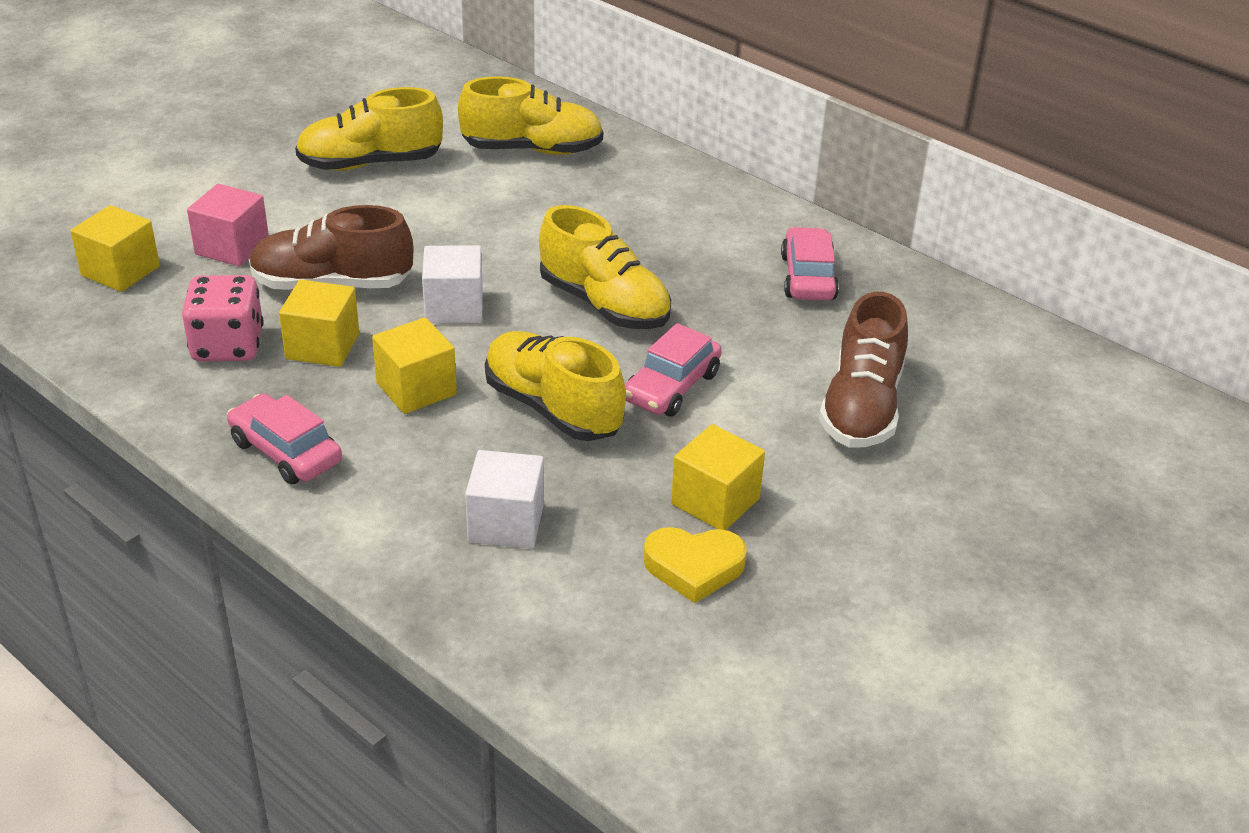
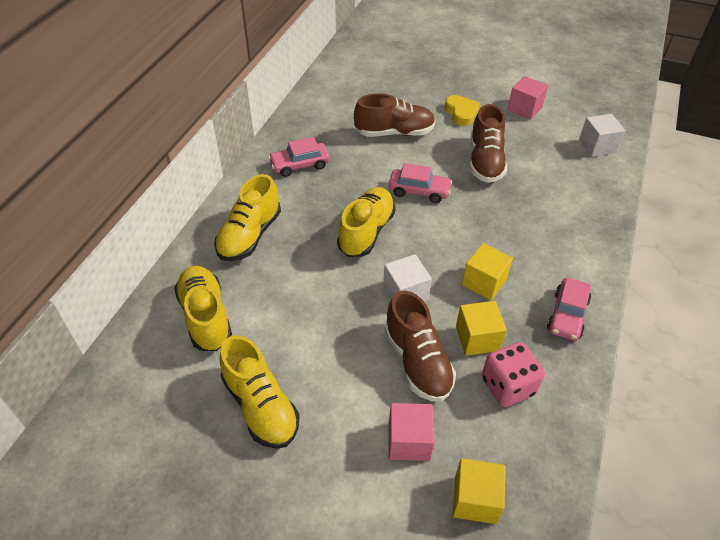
camera: 110 degrees left, 10 degrees up
white cube [465,450,544,549] -> white cube moved to [579,114,625,157]
yellow shoe [485,331,626,441] -> yellow shoe moved to [214,174,281,261]
yellow heart [643,527,747,603] -> yellow heart moved to [445,95,480,126]
yellow cube [671,424,765,530] -> brown shoe [470,104,507,183]
none -> pink cube [507,76,548,120]

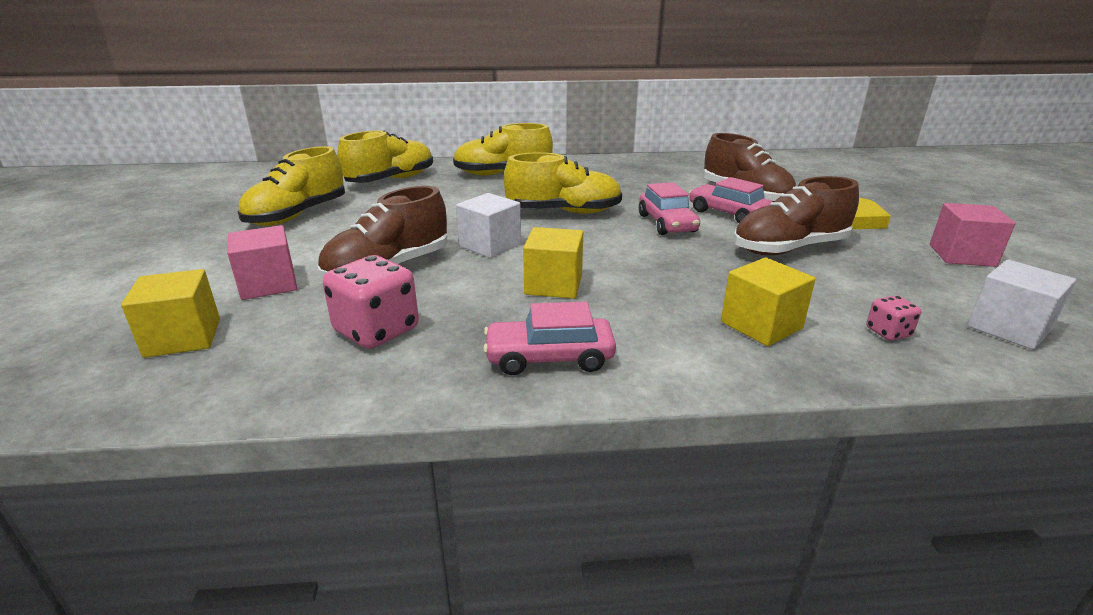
camera: 65 degrees right, 20 degrees down
pink car [268,137,330,177] -> pink car moved to [689,177,773,223]
yellow cube [456,301,507,356] -> yellow cube moved to [721,257,816,346]
none -> pink dice [866,295,921,340]

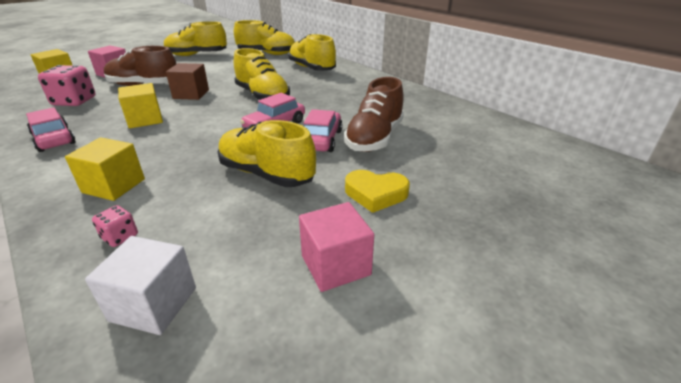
camera: 55 degrees right, 5 degrees up
white cube [456,193,521,258] -> brown cube [166,63,209,100]
brown shoe [733,176,859,255] -> yellow shoe [218,120,316,187]

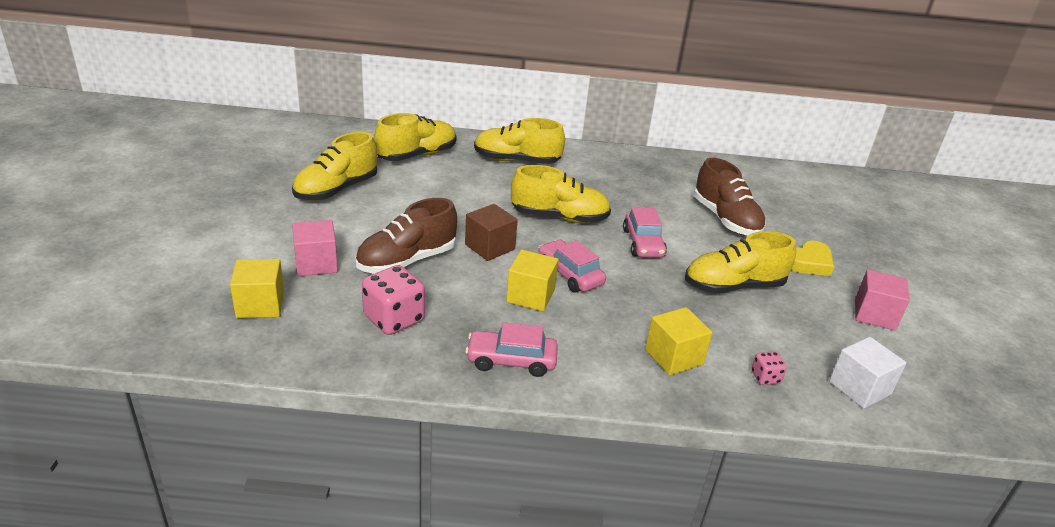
camera: 50 degrees left, 0 degrees up
pink car [304,109,343,152] -> pink car moved to [538,240,606,293]

